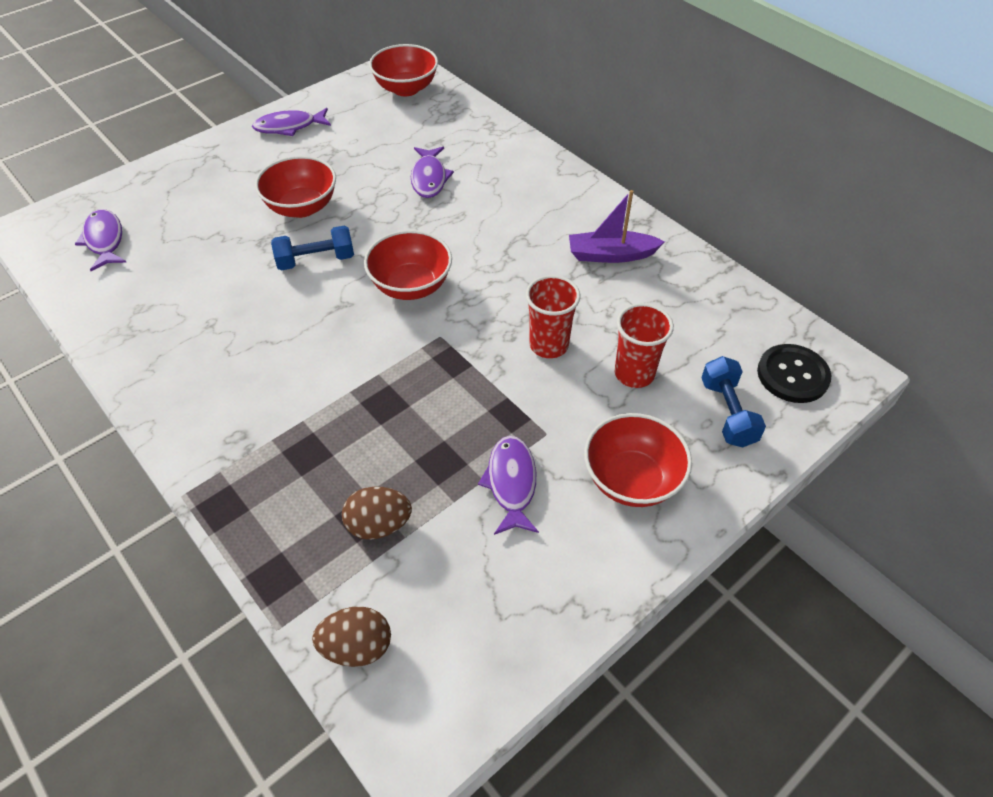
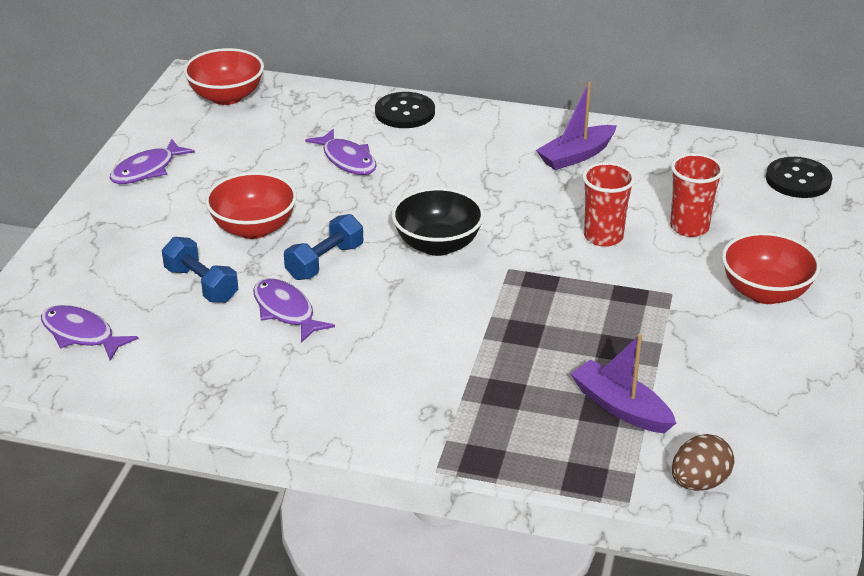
camera: 35 degrees left, 15 degrees down
brown egg [342,487,412,540] -> purple boat [571,334,676,433]
red bowl [364,230,452,300] -> black bowl [392,187,484,256]
purple fish [478,436,539,535] -> purple fish moved to [253,278,335,343]
blue dumbbell [701,356,766,447] -> blue dumbbell moved to [162,237,238,303]
none -> black button [375,92,435,128]

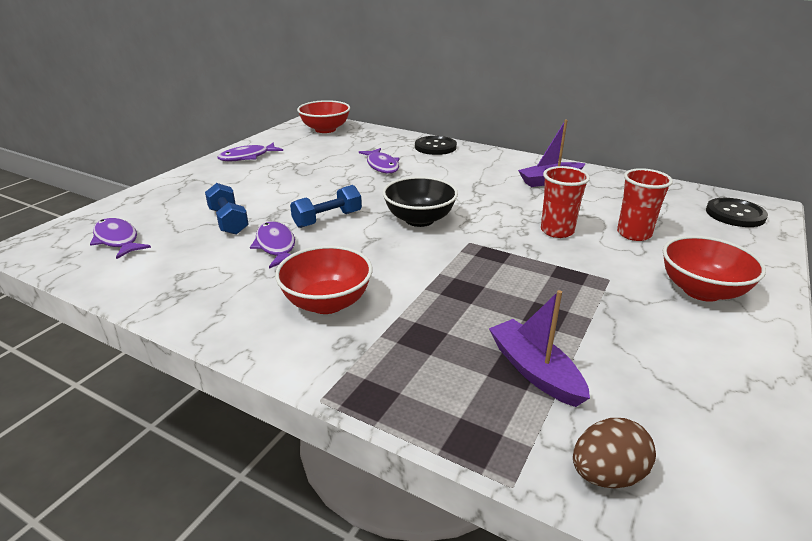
camera: 15 degrees right, 5 degrees down
red bowl [205,172,297,239] -> red bowl moved to [275,245,373,314]

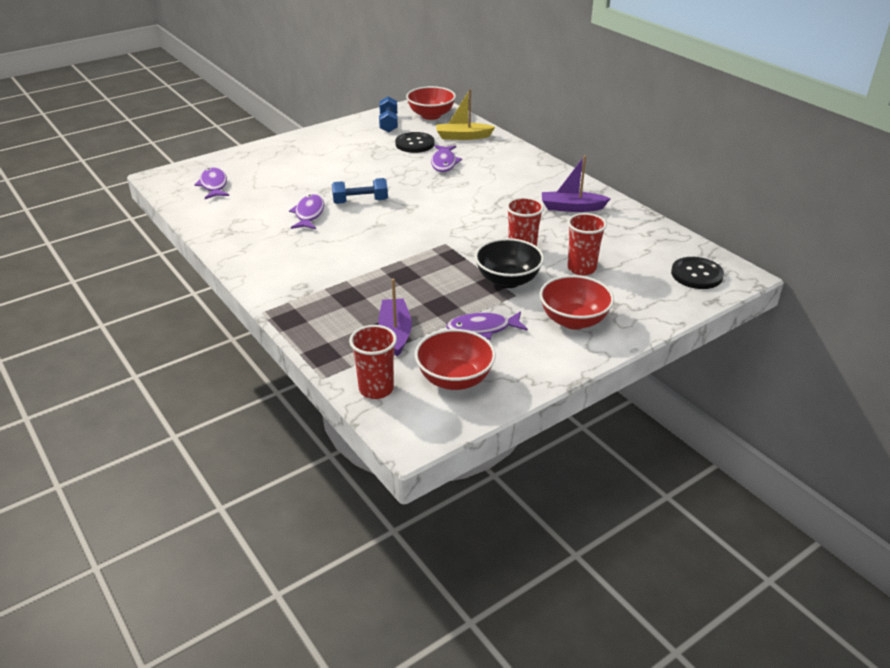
camera: 25 degrees right, 5 degrees up
blue dumbbell [205,183,249,235] -> blue dumbbell moved to [379,96,398,132]
purple fish [218,142,283,161] -> purple fish moved to [446,311,528,340]
red bowl [275,245,373,314] -> red bowl moved to [415,329,496,390]
black bowl [382,176,458,227] -> black bowl moved to [475,238,544,288]
black button [415,136,457,155] -> black button moved to [395,132,435,153]
brown egg [573,418,656,488] -> red cup [349,325,397,399]
none -> yellow boat [436,89,495,140]

